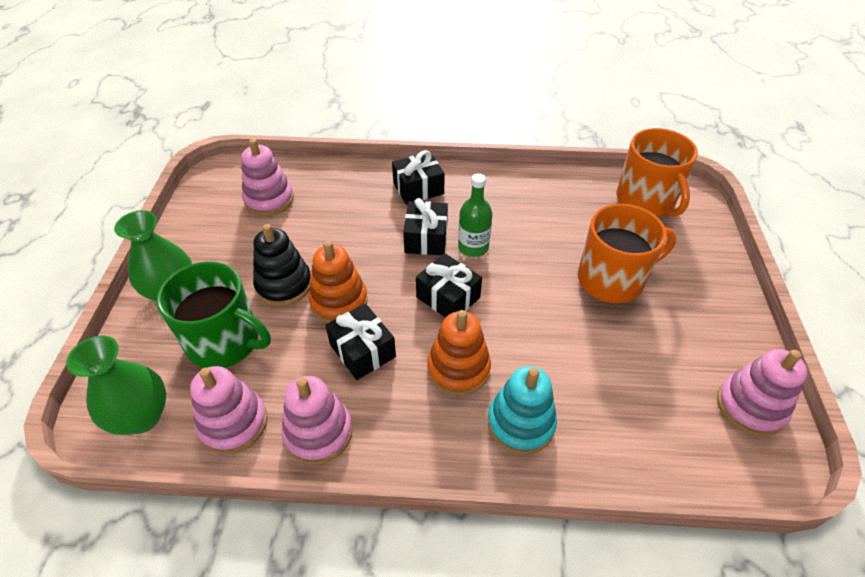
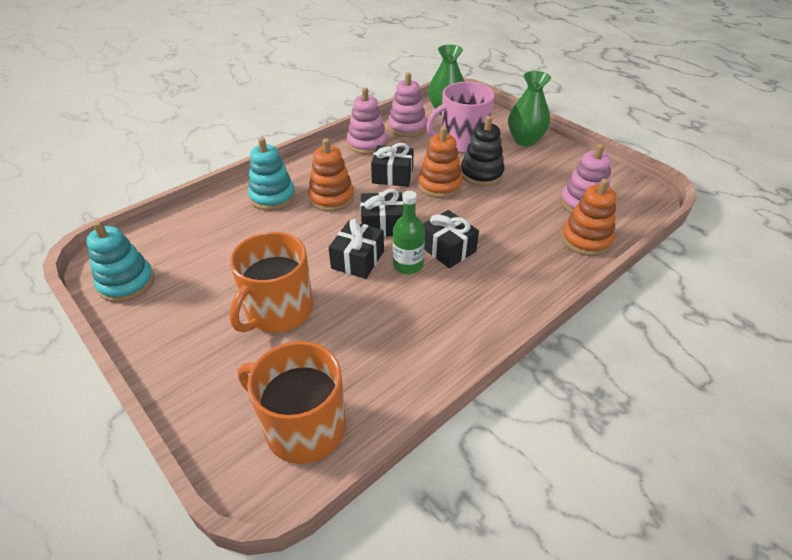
camera: 135 degrees right, 5 degrees down
green mug [156,261,271,368] -> pink mug [426,82,495,153]
black gift [392,150,445,205] -> black gift moved to [329,219,384,279]
pink stacking toy [717,349,808,436] -> turquoise stacking toy [86,221,154,303]
none -> orange stacking toy [561,178,616,256]

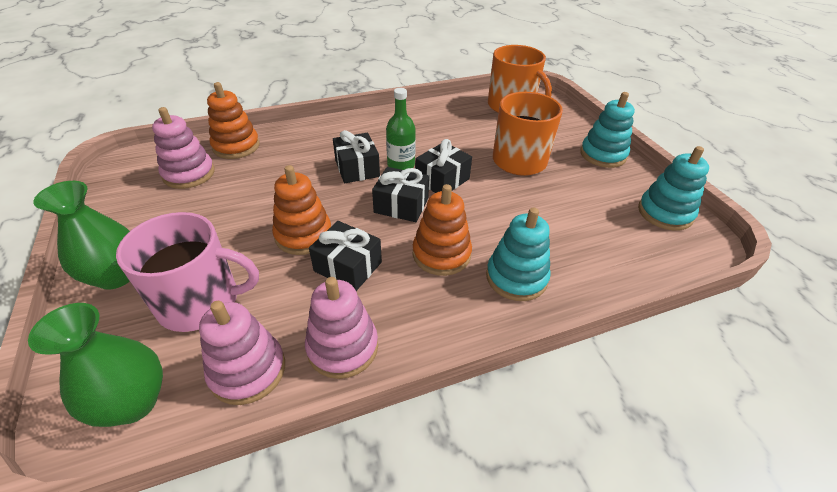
camera: 160 degrees left, 0 degrees up
black stacking toy [461,116,504,186] -> none
none -> turquoise stacking toy [580,92,635,168]

